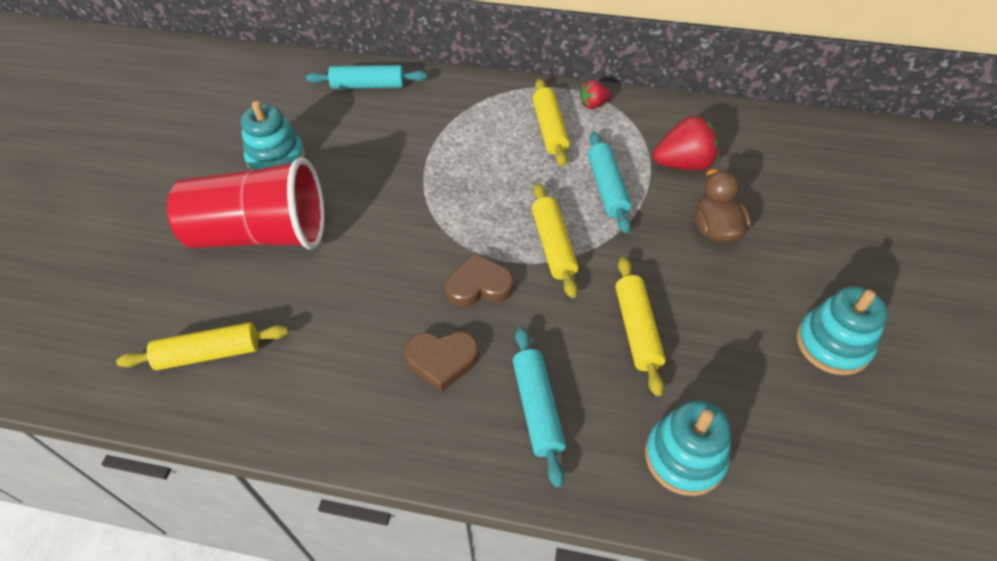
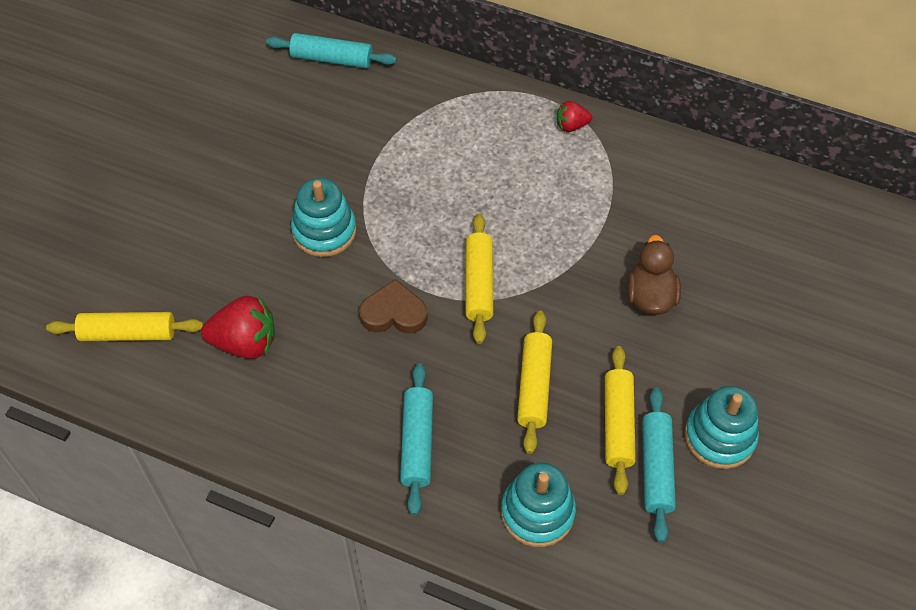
camera: 10 degrees right, 5 degrees up
red cup [167,157,324,249] -> none
turquoise stacking toy [241,101,305,171] -> turquoise stacking toy moved to [291,178,356,257]
brown heart [404,332,479,392] -> none
yellow rolling pin [533,79,570,167] -> yellow rolling pin moved to [605,346,636,495]
turquoise rolling pin [588,132,632,233] -> turquoise rolling pin moved to [642,387,676,543]
red strawberry [653,116,718,171] -> red strawberry moved to [201,296,275,359]

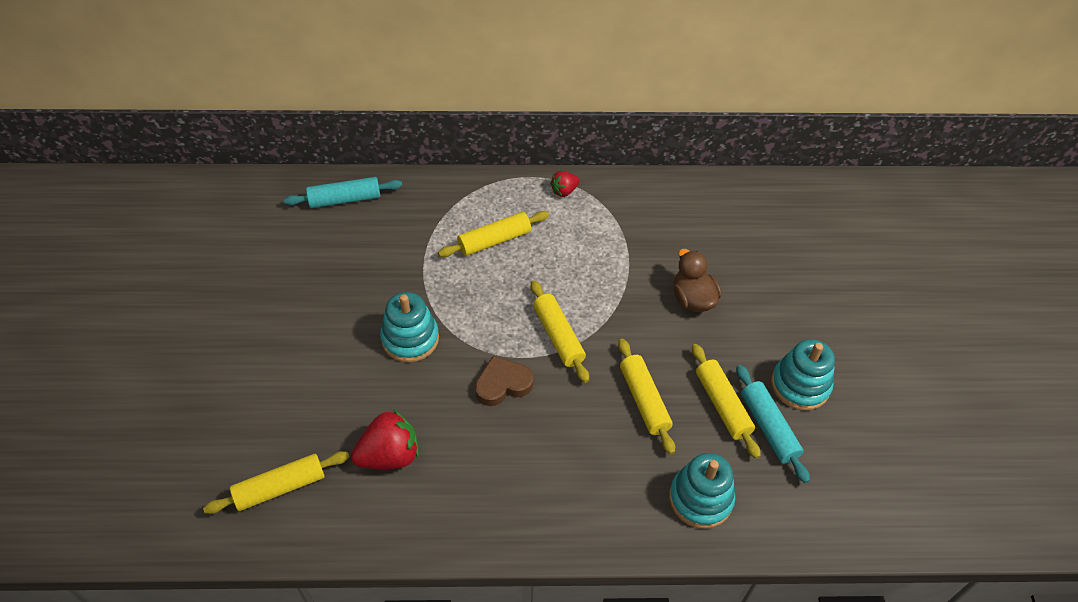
camera: 25 degrees left, 5 degrees down
turquoise rolling pin [400,363,433,515] -> none
none -> yellow rolling pin [438,211,549,257]

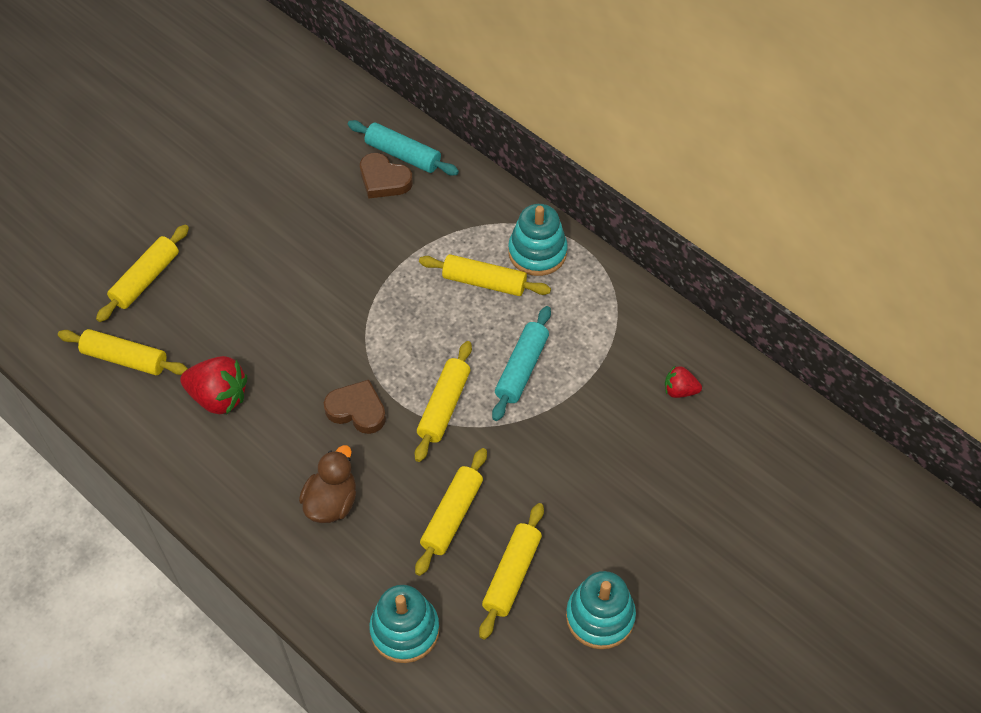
camera: 45 degrees right, 5 degrees up
turquoise stacking toy [380,292,439,362] -> turquoise stacking toy moved to [508,204,568,276]
red strawberry [550,171,580,197] -> red strawberry moved to [665,365,702,398]
brown duck [673,249,722,312] -> brown duck moved to [299,445,356,523]
turquoise rolling pin [736,365,810,483] -> turquoise rolling pin moved to [492,306,551,421]
none -> yellow rolling pin [96,225,189,322]
none -> brown heart [360,153,413,199]

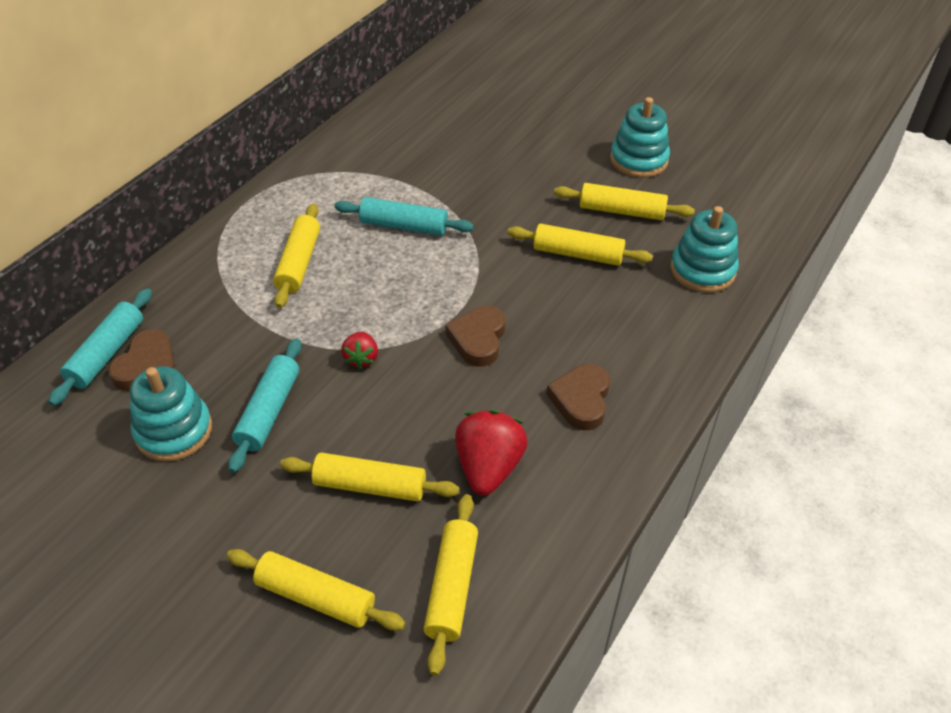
camera: 100 degrees left, 10 degrees down
brown duck [299,445,356,523] -> none
yellow rolling pin [415,341,472,462] -> yellow rolling pin moved to [280,453,459,502]
turquoise stacking toy [508,204,568,276] -> turquoise stacking toy moved to [130,366,212,462]
red strawberry [665,365,702,398] -> red strawberry moved to [341,331,378,369]
none -> turquoise rolling pin [228,339,302,473]
none -> brown heart [546,364,610,430]

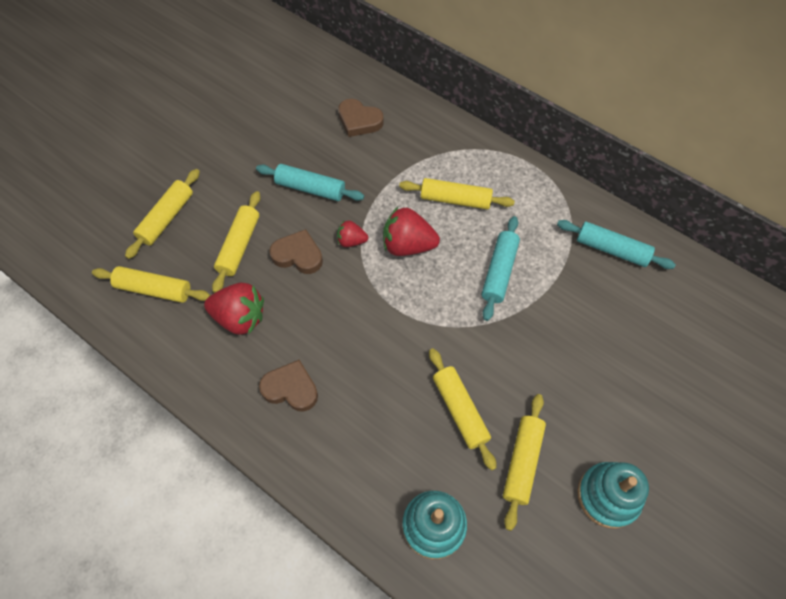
camera: 95 degrees right, 15 degrees up
turquoise rolling pin [49,288,152,406] -> turquoise rolling pin moved to [557,220,676,269]
turquoise stacking toy [130,366,212,462] -> none
brown heart [445,306,506,367] -> brown heart moved to [269,229,323,274]
yellow rolling pin [507,224,653,266] -> yellow rolling pin turned 45 degrees counterclockwise [429,348,497,471]
none -> red strawberry [383,207,440,256]

